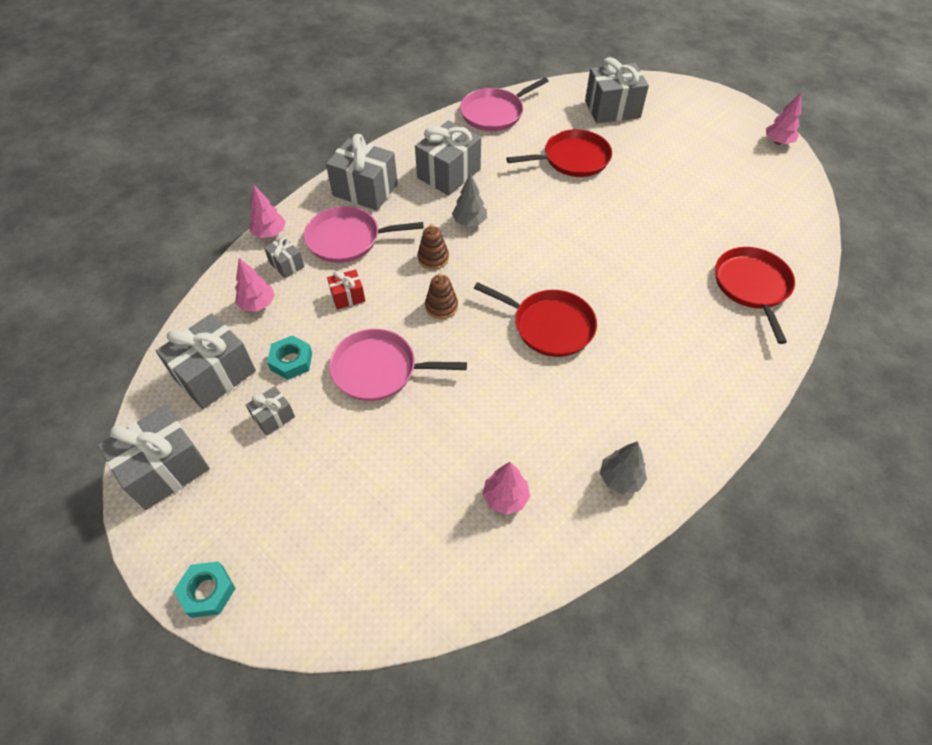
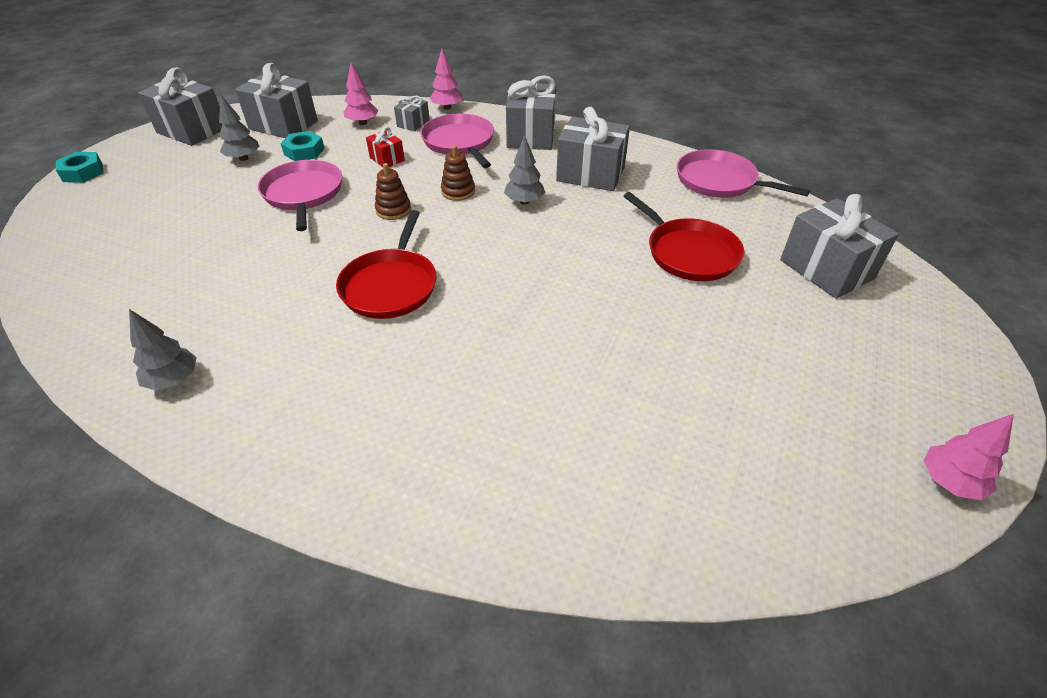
camera: 70 degrees right, 10 degrees down
grey gift [246,386,295,436] -> grey tree [219,95,260,161]
pink tree [482,462,530,515] -> none
red pan [715,247,795,344] -> none

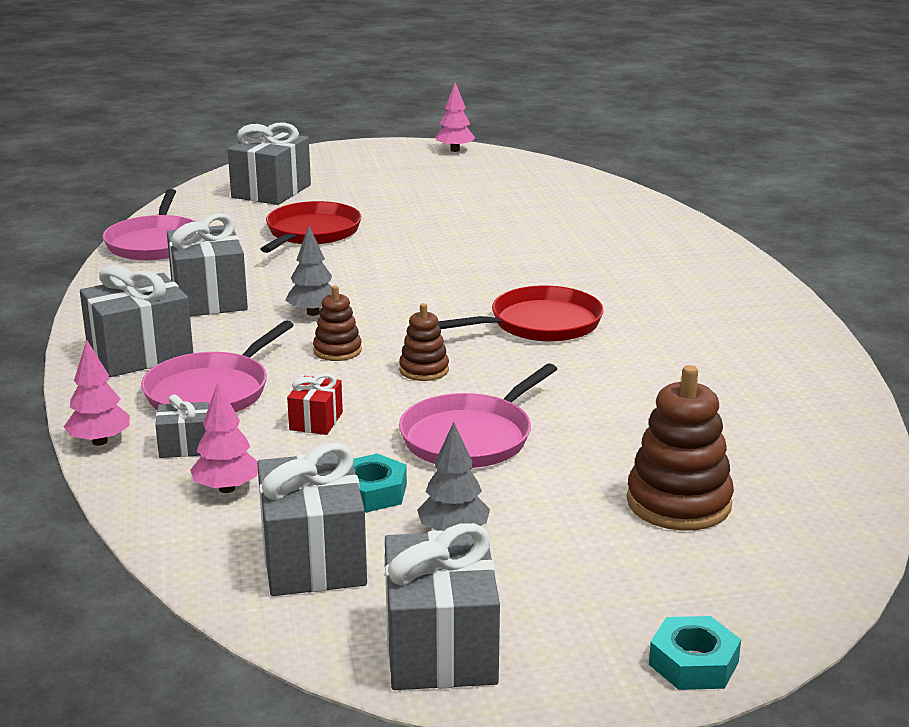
camera: 125 degrees left, 20 degrees down
grey tree [129,309,197,391] -> none
none -> brown stacking toy [627,365,734,531]

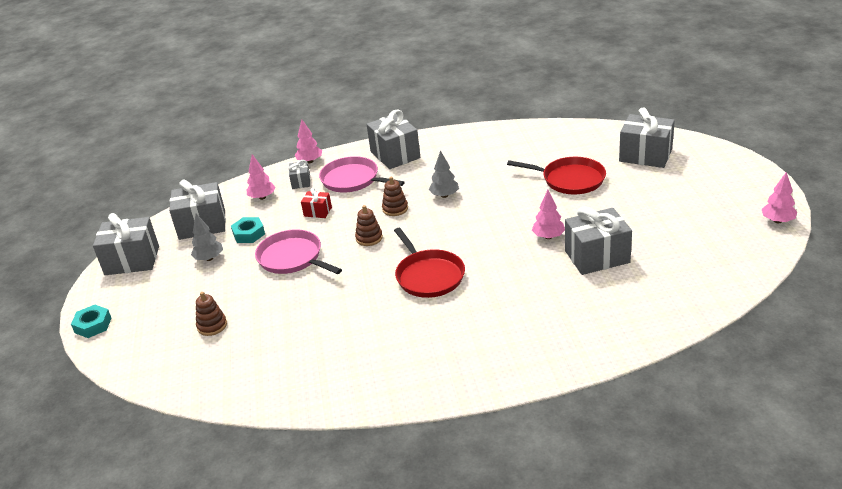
camera: 95 degrees right, 10 degrees up
pink pan [103,189,196,261] -> none
grey gift [167,213,248,317] -> grey gift moved to [565,206,632,275]
brown stacking toy [627,365,734,531] -> brown stacking toy [196,292,227,336], size x0.57
none -> pink tree [532,190,565,239]

